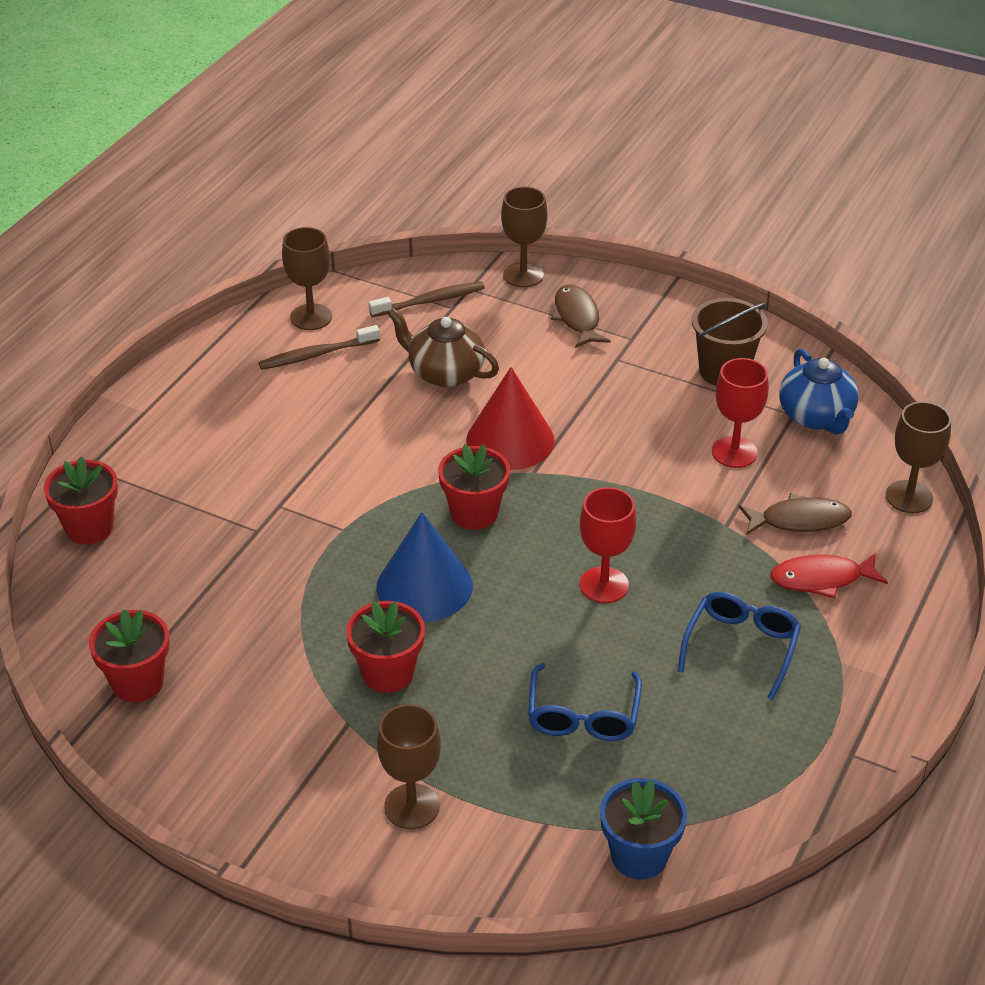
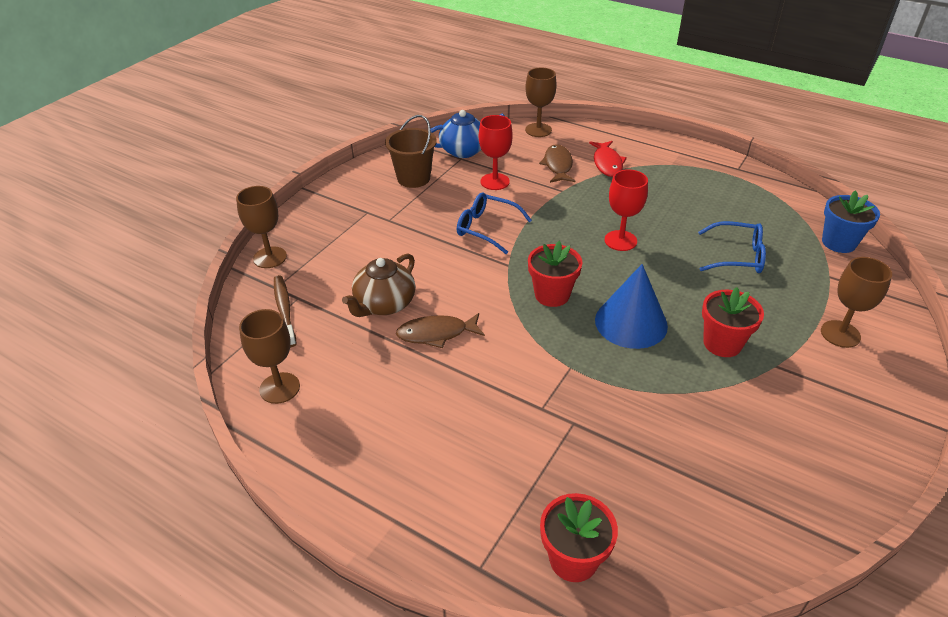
camera: 85 degrees left, 0 degrees up
red flower pot [89,609,169,702] -> none
brown toothbrush [258,325,380,370] -> none
red cone [466,367,555,470] -> none
brown fish [551,284,610,348] -> brown fish moved to [396,313,485,348]
blue glasses [678,591,801,700] -> blue glasses moved to [457,192,532,254]

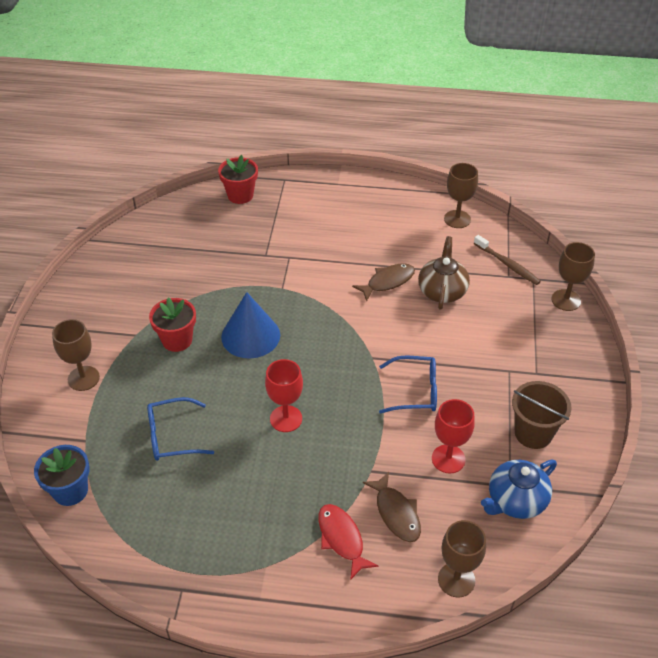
camera: 155 degrees right, 5 degrees up
red flower pot [528,241,583,307] -> none

